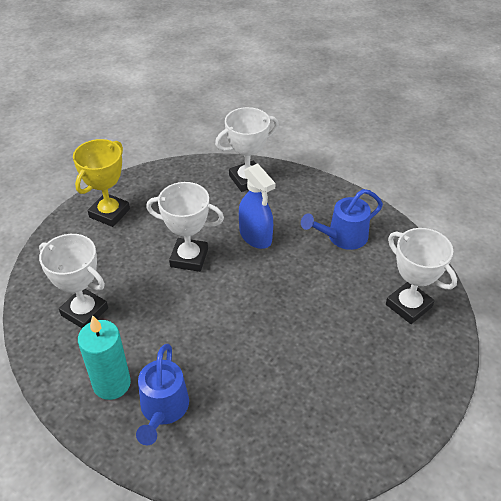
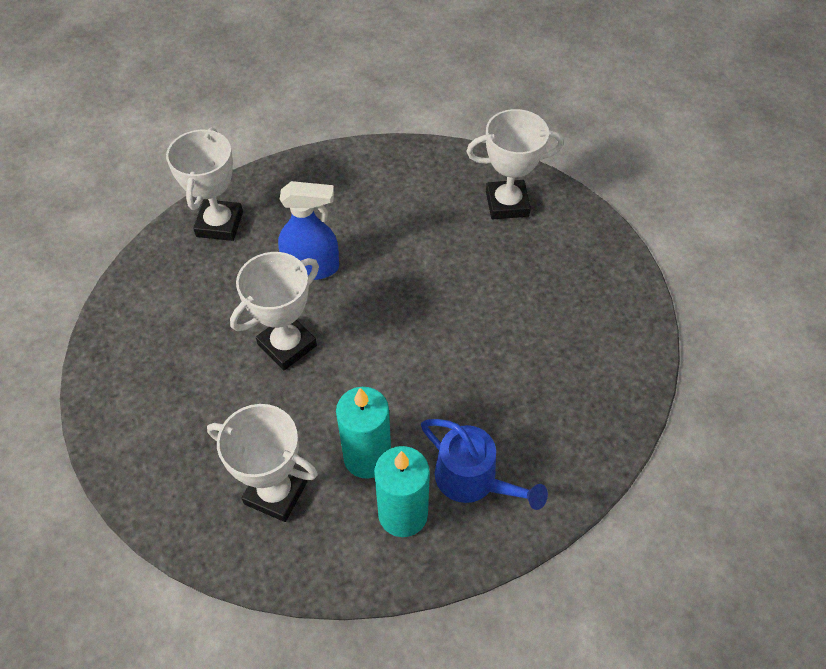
camera: 55 degrees left, 10 degrees up
white trophy [39,234,108,328] -> white trophy turned 45 degrees clockwise [207,404,318,522]
yellow trophy [73,139,130,227] -> none
blue watering can [301,189,383,250] -> none
none -> turquoise candle [336,387,391,478]

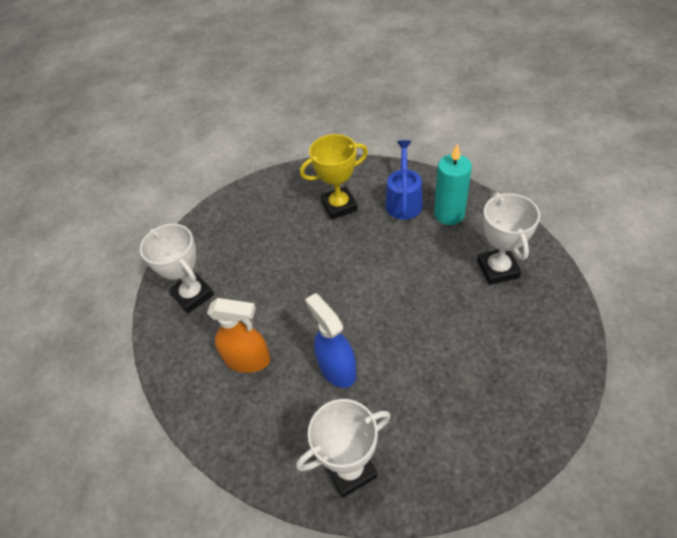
camera: 120 degrees left, 5 degrees down
white trophy [230,252,319,370] -> none
turquoise candle [336,387,391,478] -> none
none -> orange spray bottle [207,298,270,373]
none -> yellow trophy [300,134,368,220]

